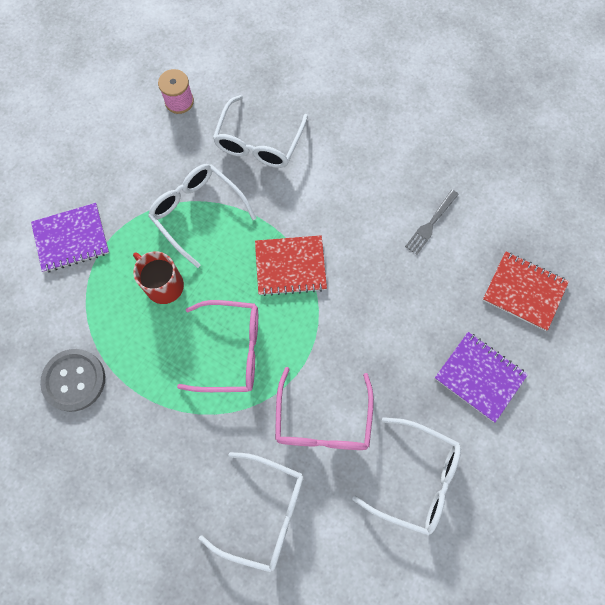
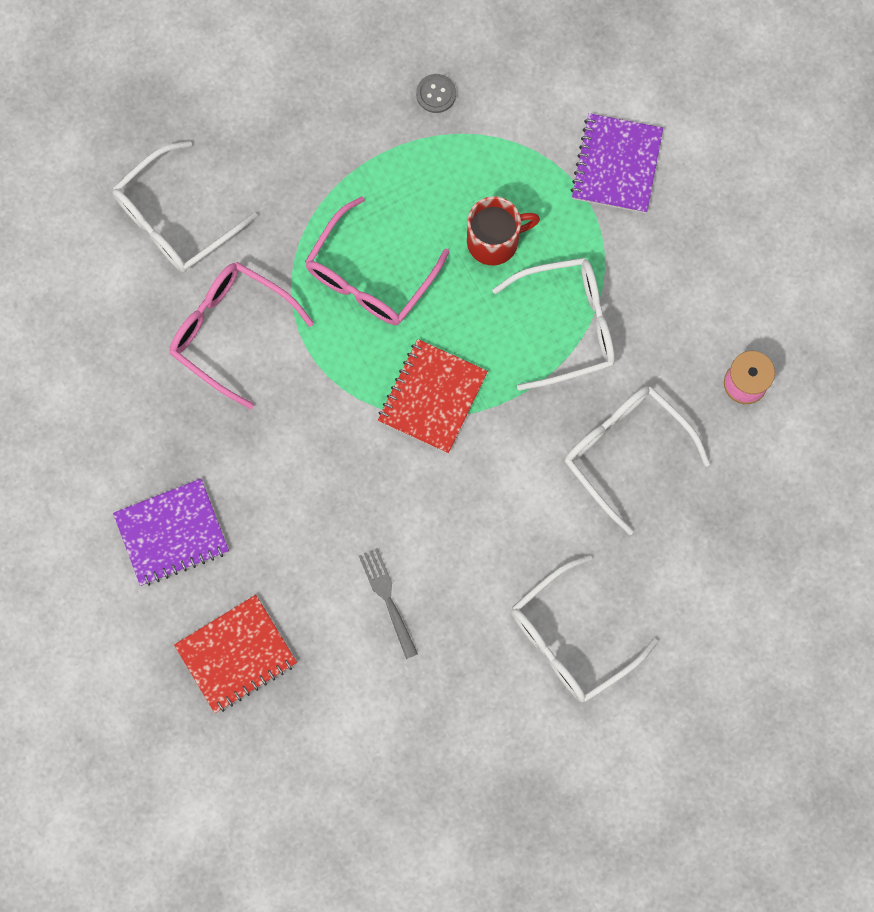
camera: 120 degrees right, 5 degrees up
grey button [40,349,105,412] -> grey button [416,74,456,113], size x0.51
white glasses [352,417,461,536] -> white glasses moved to [511,555,658,702]

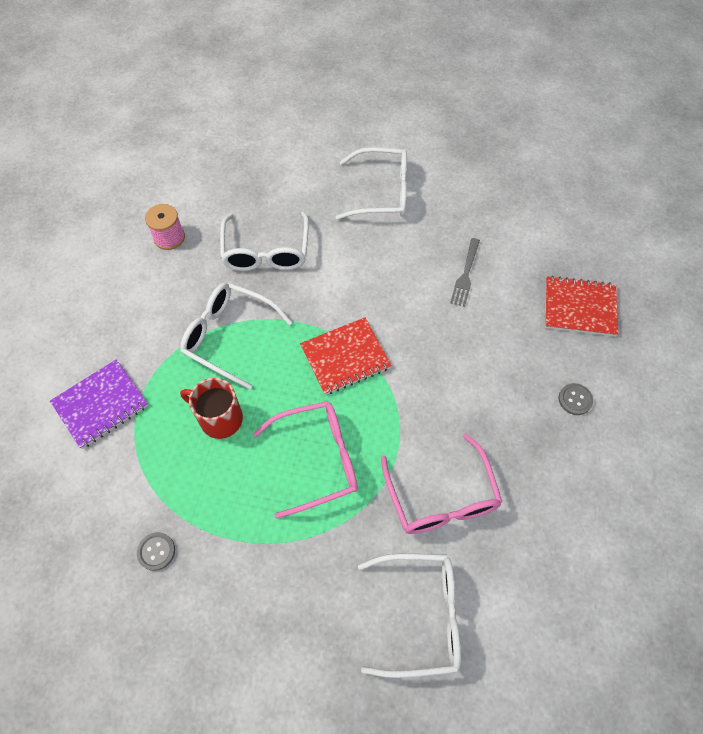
camera: 140 degrees left, 15 degrees down
purple notebook [113,479,229,586] -> grey button [559,383,593,415]

